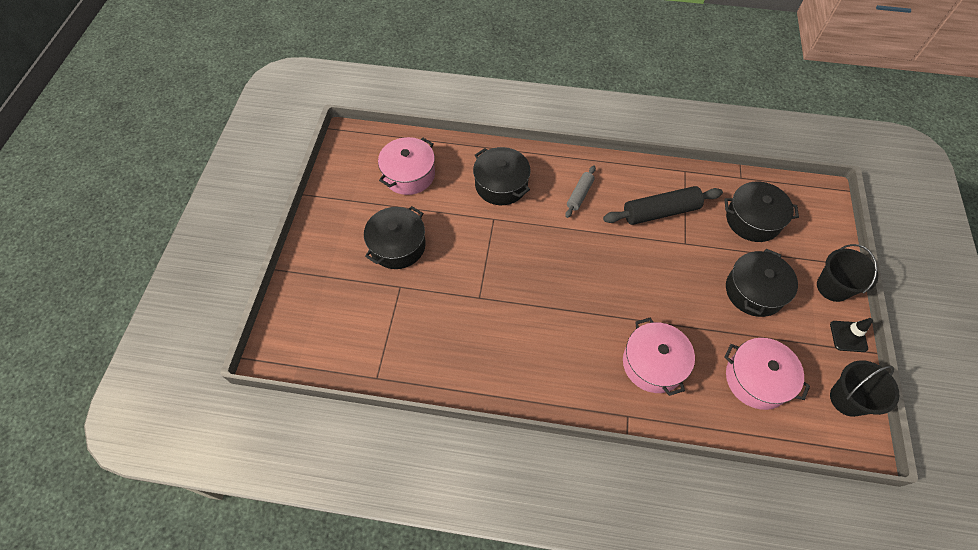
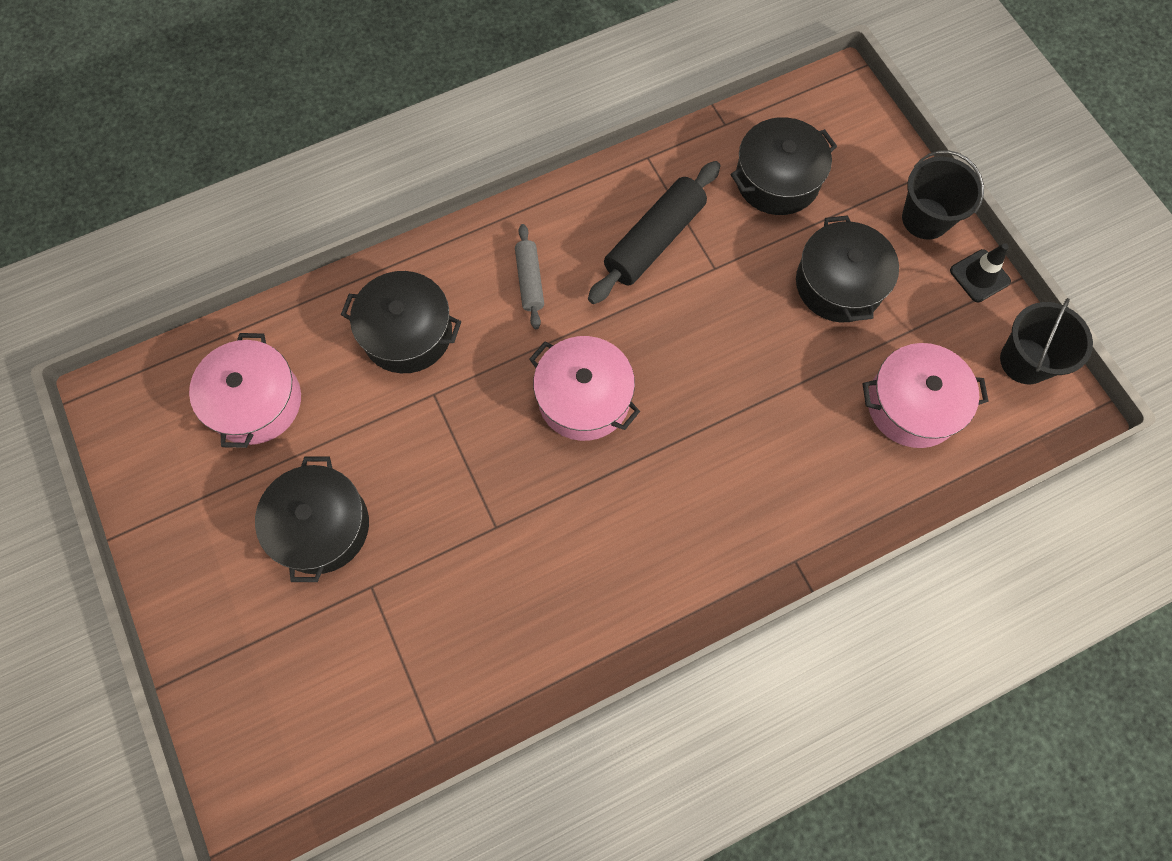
camera: 35 degrees left, 10 degrees up
pink pot [623,317,695,396] -> pink pot moved to [529,336,640,441]

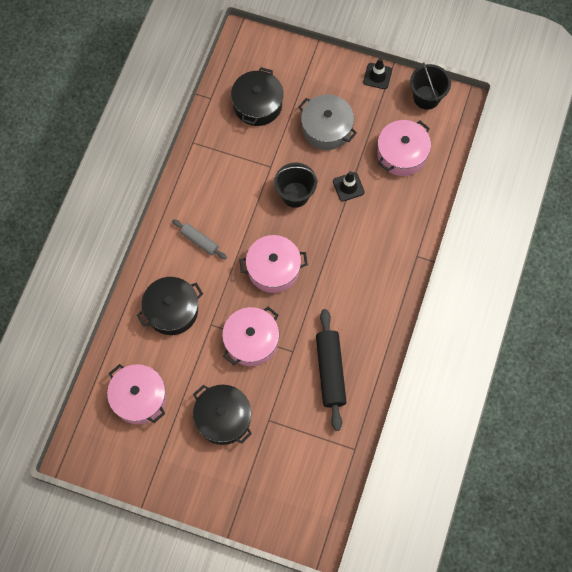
camera: 45 degrees left, 0 degrees up
black rolling pin [588,161,721,304] -> black rolling pin moved to [316,309,346,431]
black pot [796,215,899,322] -> grey pot [299,95,357,150]
black bucket [902,150,984,240] -> black bucket moved to [274,162,318,208]
none -> pink pot [222,307,279,366]
none -> black traffic cone [333,171,365,202]

